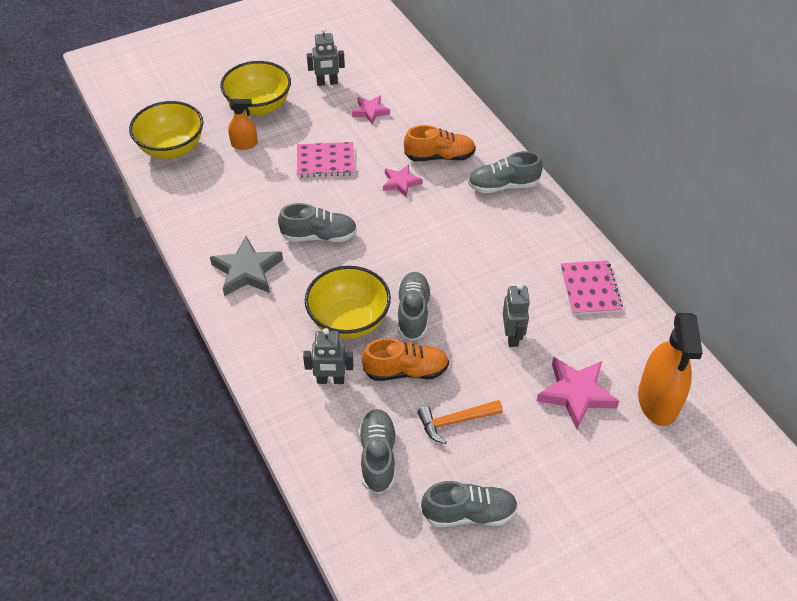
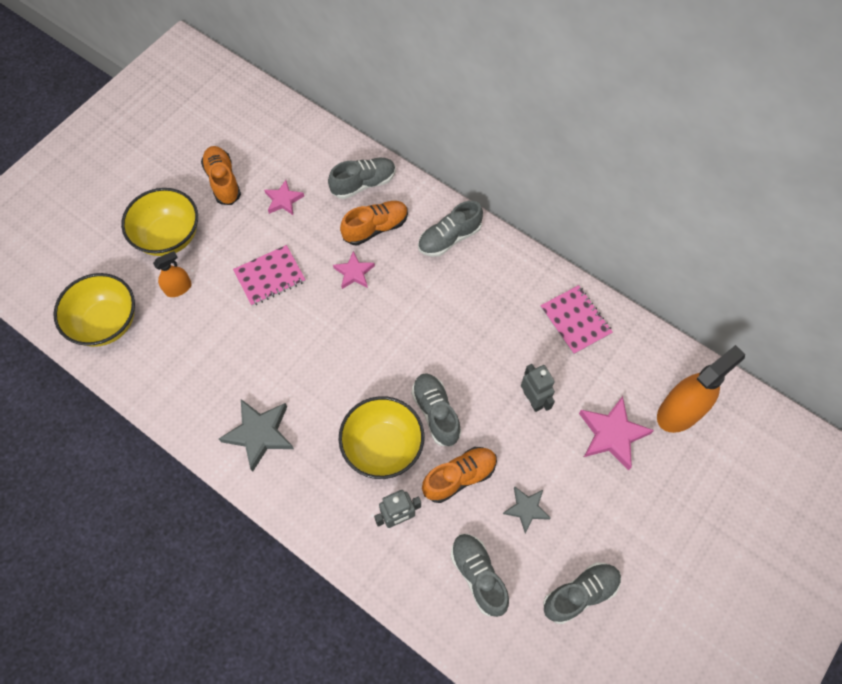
camera: 25 degrees left, 15 degrees up
grey shoe [278,203,357,242] -> grey shoe moved to [328,157,396,199]
grey robot [307,28,345,86] -> orange shoe [201,146,241,205]
orange hammer [418,400,503,444] -> grey star [503,486,551,533]
orange spray bottle [638,313,703,426] -> orange spray bottle turned 105 degrees counterclockwise [657,345,745,433]

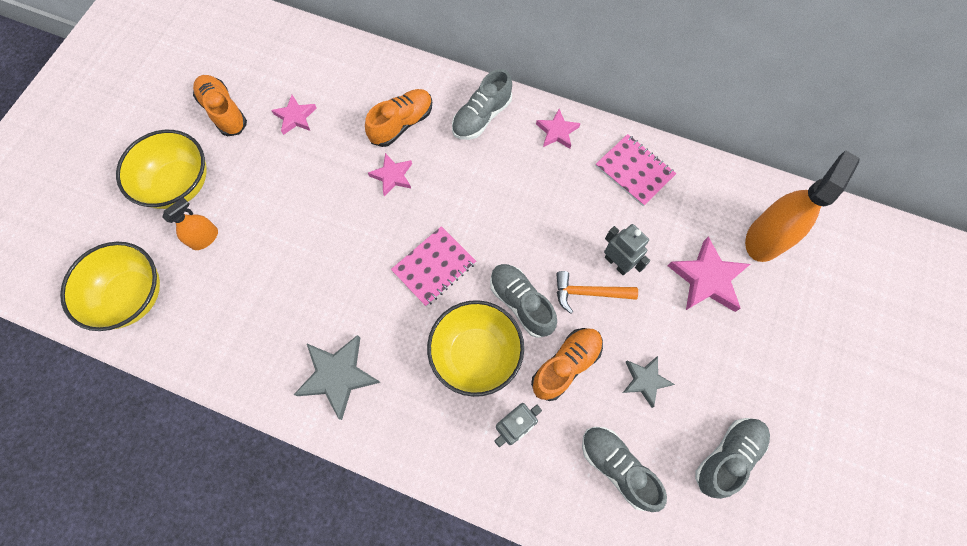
camera: 15 degrees left, 5 degrees up
pink notebook [233,245,306,306] -> pink notebook moved to [391,226,476,307]
grey shoe [328,157,396,199] -> none
none -> pink star [536,109,580,149]
none -> orange hammer [556,271,638,314]

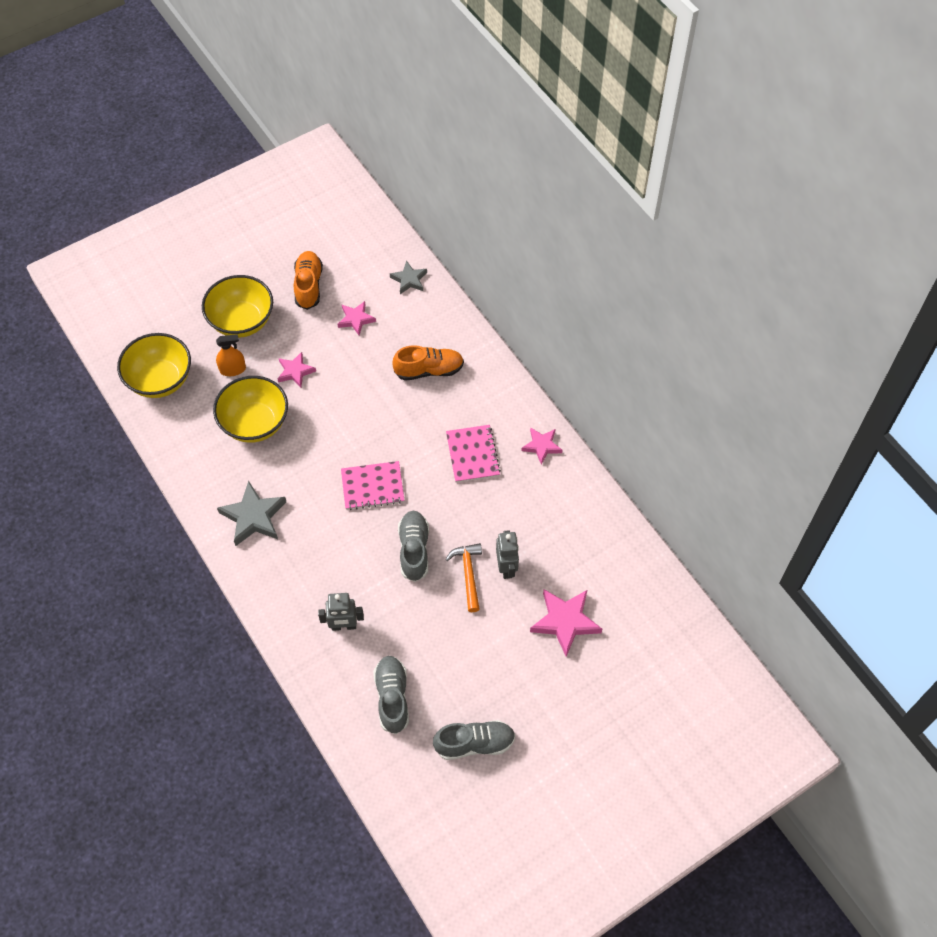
camera: 35 degrees right, 10 degrees down
pink star [368,153,412,196] -> pink star moved to [278,352,316,388]
yellow bowl [427,300,524,397] -> yellow bowl moved to [213,376,288,443]
grey shoe [452,69,512,140] -> none
orange shoe [531,328,603,401] -> none
orange hammer [556,271,638,314] -> orange hammer turned 45 degrees clockwise [445,543,482,612]
pink notebook [596,134,676,206] -> pink notebook moved to [446,425,501,482]
grey star [623,356,675,408] -> grey star moved to [390,260,427,294]
orange spray bottle [745,150,859,262] -> none

